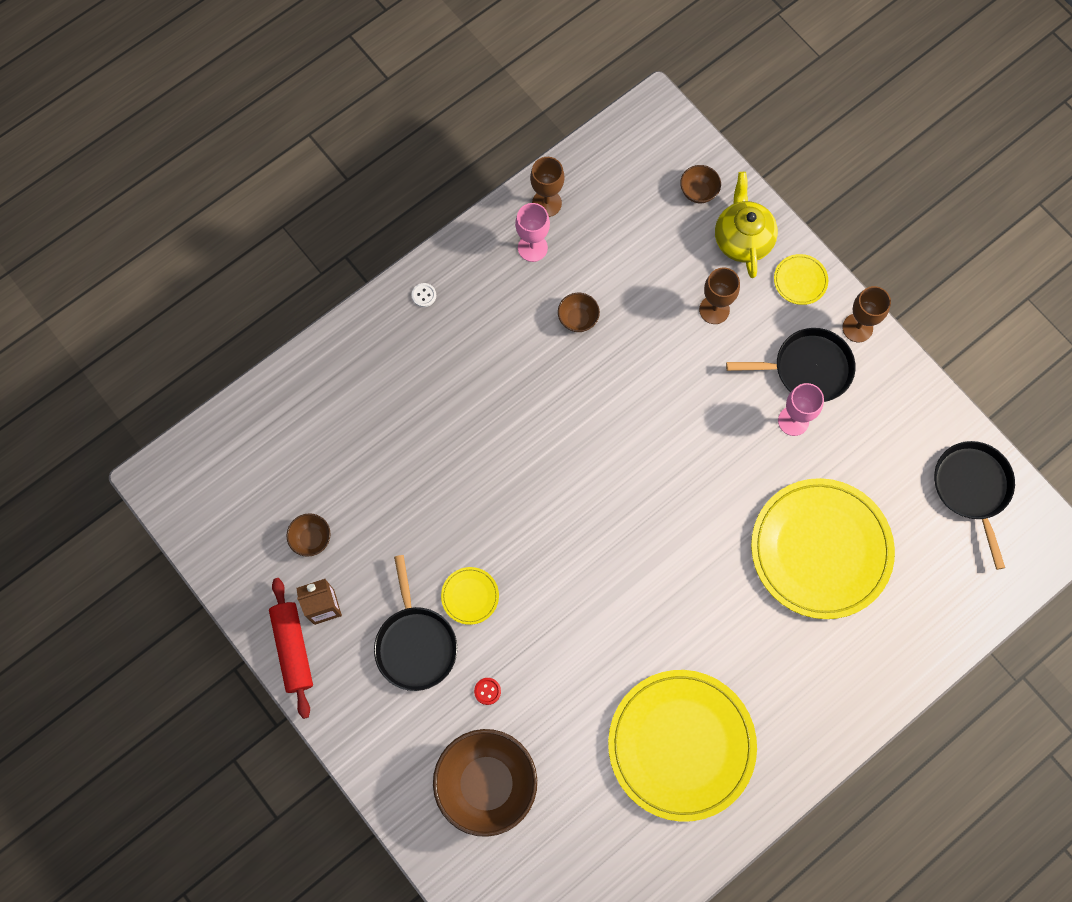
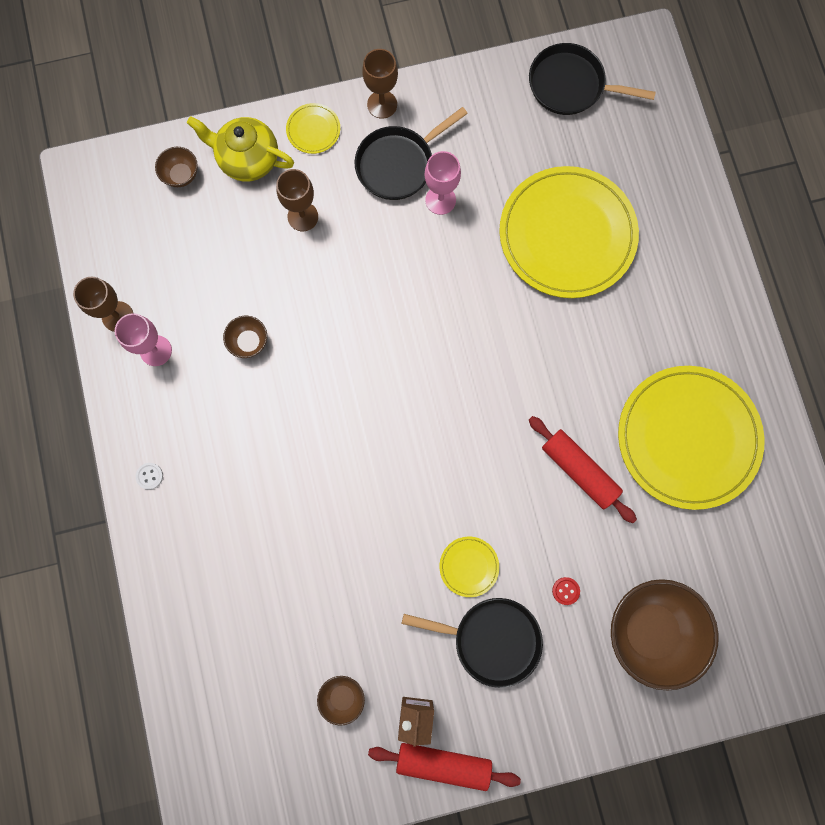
camera: 65 degrees left, 5 degrees up
black pan [726,328,856,402] -> black pan turned 150 degrees counterclockwise [355,107,468,200]
none -> red rolling pin [529,416,637,523]

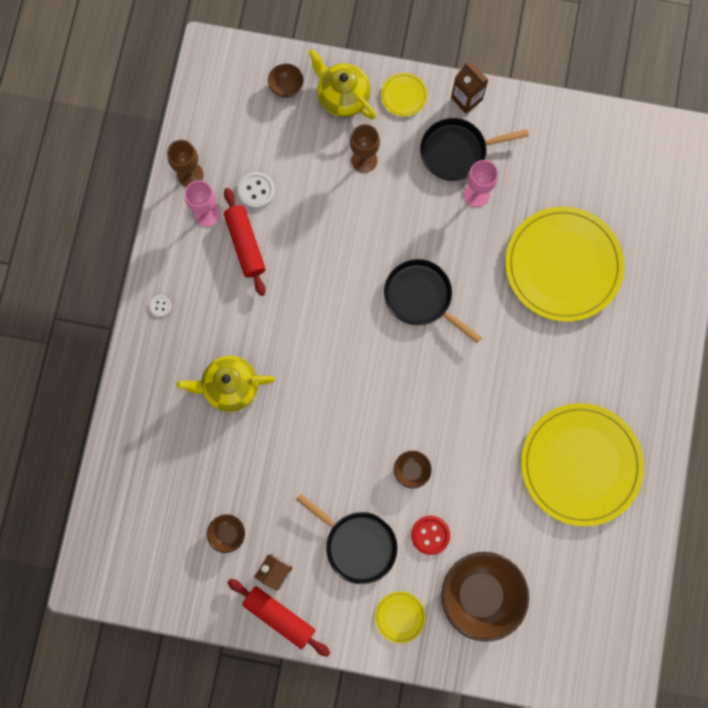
camera: 25 degrees right, 0 degrees up
brown bowl [223,316,267,358] -> brown bowl moved to [394,451,432,489]
brown goblet [362,49,398,119] -> brown carton [451,63,489,114]
yellow plate [440,537,499,597] -> yellow plate moved to [375,591,426,643]
black pan [529,43,656,115] -> black pan moved to [384,259,482,343]
red rolling pin [529,416,637,523] -> red rolling pin moved to [224,188,266,296]
red button [552,577,580,605] -> red button [411,515,450,555], size x1.72
none -> yellow teapot [177,356,275,412]
none -> white button [238,172,275,209]

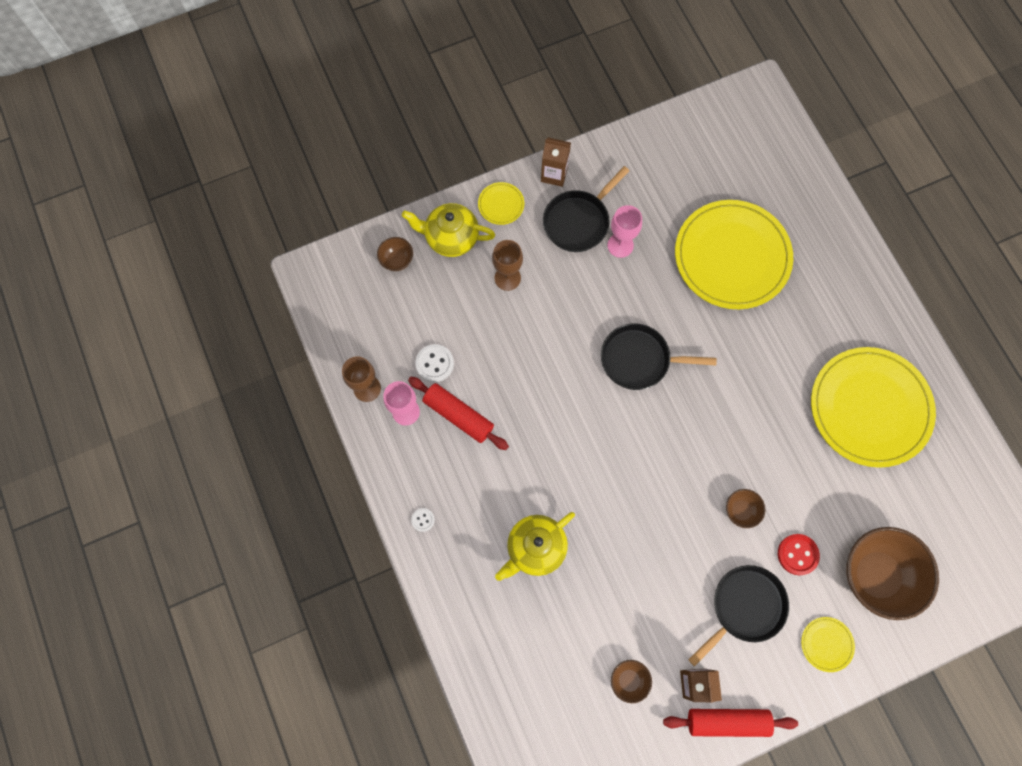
camera: 35 degrees left, 5 degrees down
black pan [296,494,397,584] -> black pan turned 45 degrees counterclockwise [688,565,789,666]

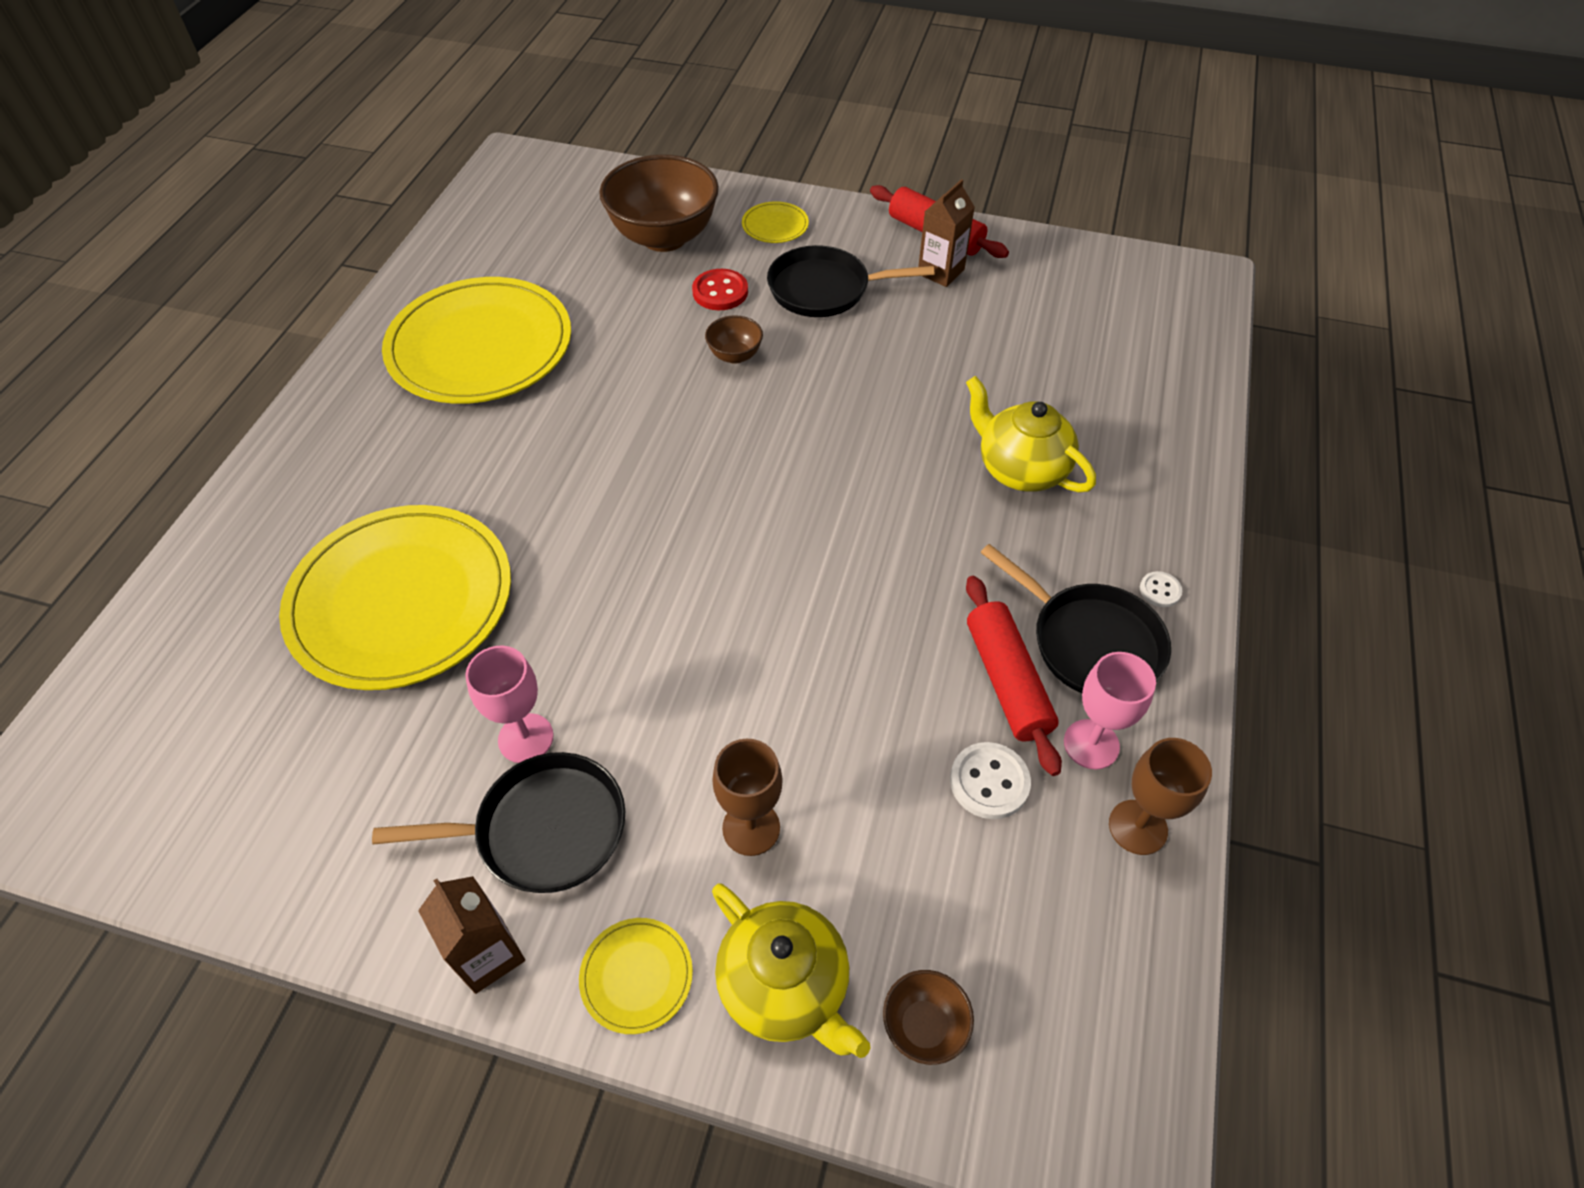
camera: 140 degrees left, 20 degrees down
yellow teapot [495,512,575,581] -> yellow teapot turned 135 degrees counterclockwise [966,376,1096,492]
black pan [601,323,717,390] -> black pan moved to [980,544,1171,693]
brown bowl [611,660,652,703] -> none

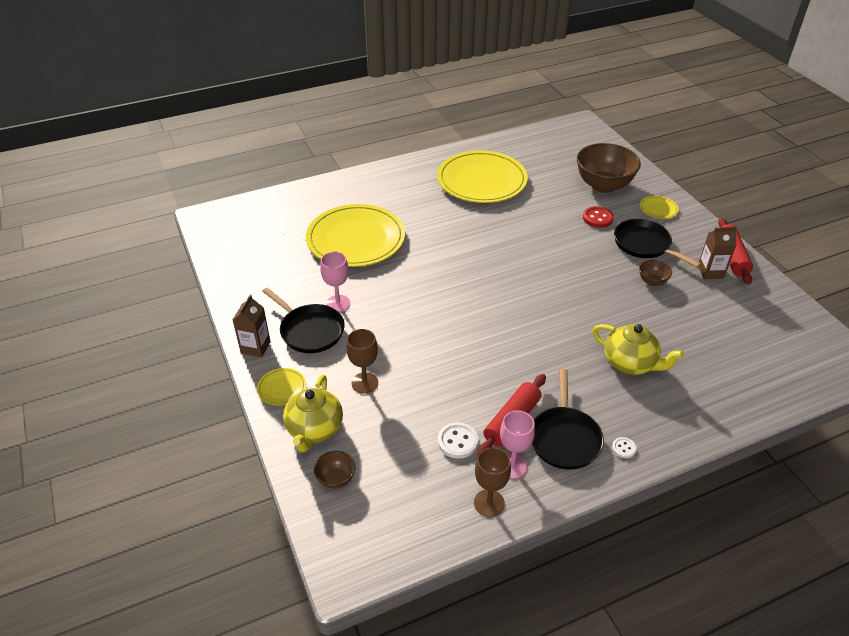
camera: 50 degrees right, 10 degrees down
brown bowl [705,315,763,364] -> brown bowl moved to [639,260,672,286]
yellow teapot [966,376,1096,492] -> yellow teapot turned 120 degrees clockwise [592,324,684,375]

